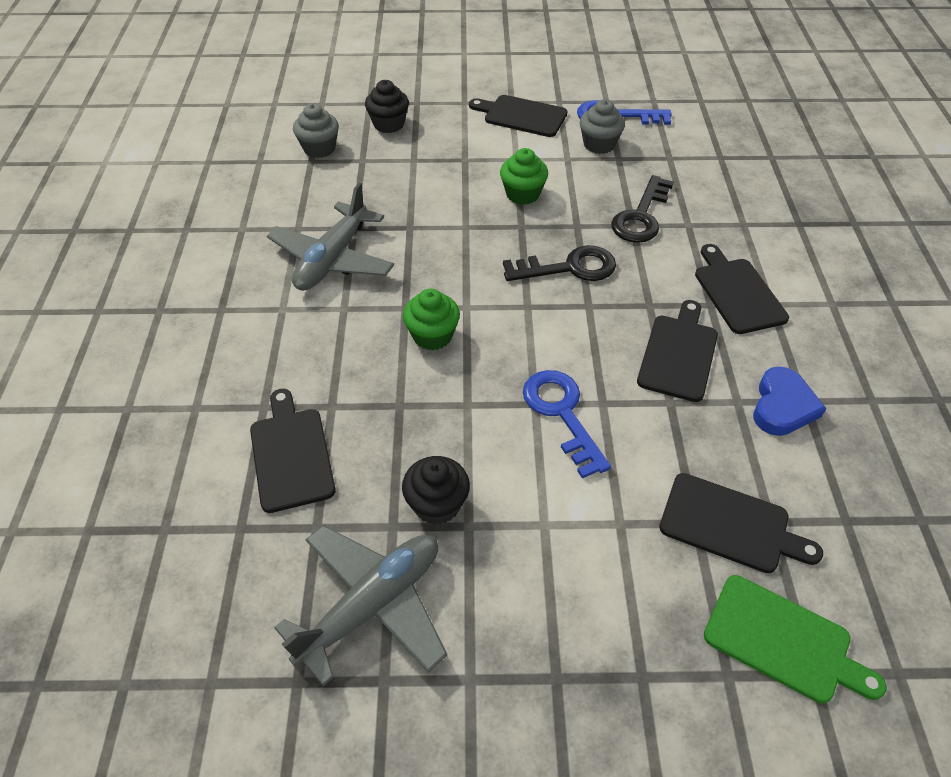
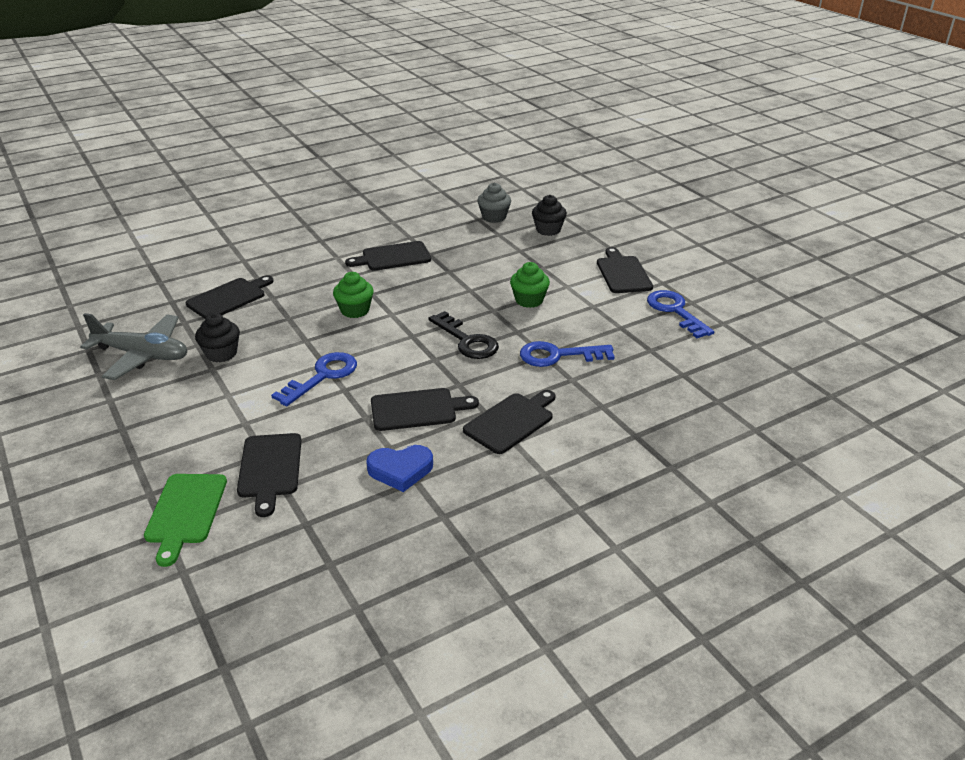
camera: 60 degrees right, 15 degrees down
grey plane [267,183,394,291] -> black cutting board [345,241,431,271]
grey cupcake [580,100,625,154] -> none
black key [611,175,674,243] -> blue key [520,341,615,367]

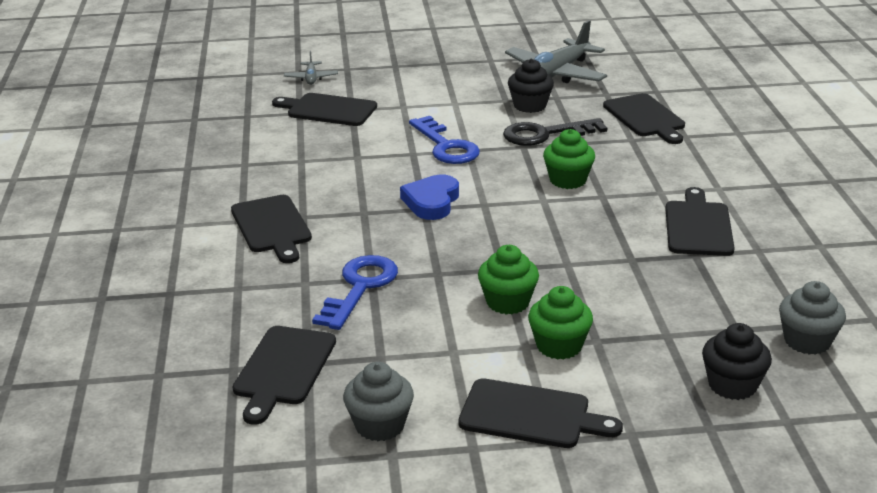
camera: 115 degrees right, 5 degrees down
green cutting board [144,474,227,567] -> grey plane [284,51,338,85]
blue heart [366,445,433,492] -> blue heart moved to [400,175,459,220]
black cutting board [371,388,479,431] -> black cutting board moved to [233,326,336,425]
black key [428,311,499,359] -> black key moved to [503,118,607,146]
blue key [647,290,714,338] -> grey cupcake [343,362,414,441]
none -> green cupcake [528,286,593,360]

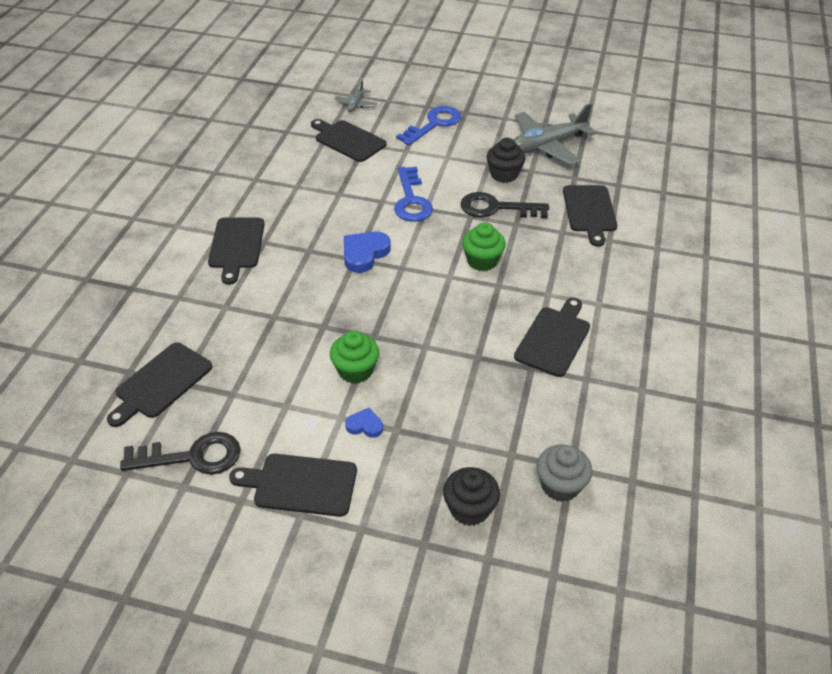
camera: 20 degrees right, 15 degrees up
blue key [312,255,398,330] -> blue key moved to [396,106,461,145]
grey cupcake [343,362,414,441] -> black key [120,432,241,475]
black cutting board [458,378,623,448] -> black cutting board turned 150 degrees clockwise [229,454,357,517]
green cupcake [528,286,593,360] -> blue heart [345,408,383,438]

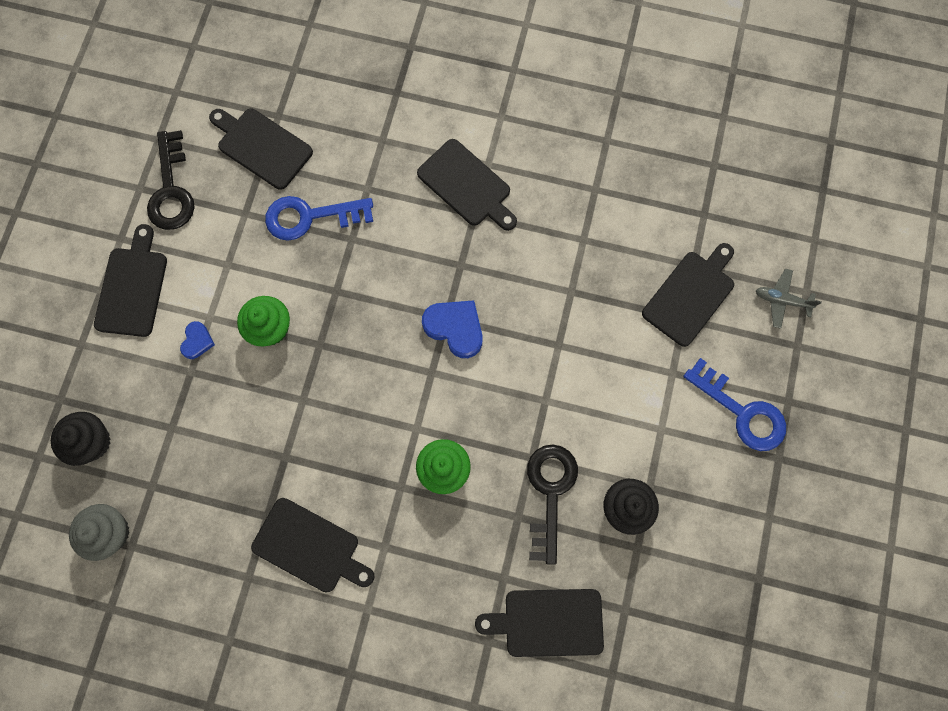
camera: 90 degrees right, 30 degrees up
black cutting board [208,218,265,285] -> black cutting board turned 135 degrees counterclockwise [417,139,517,231]
blue key [394,167,433,222] -> blue key moved to [265,196,373,241]
grey plane [513,103,597,166] -> none

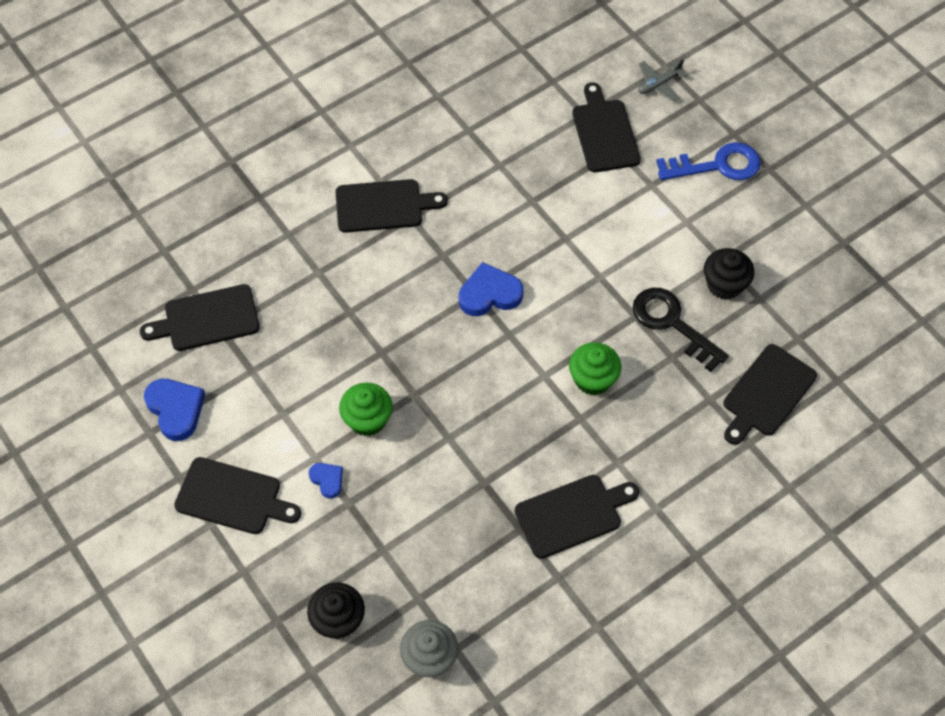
camera: 50 degrees left, 15 degrees down
black cutting board [94,224,167,337] -> black cutting board turned 150 degrees clockwise [174,457,301,534]
black key [147,130,195,230] -> blue heart [144,379,205,441]
blue key [265,196,373,241] -> none

